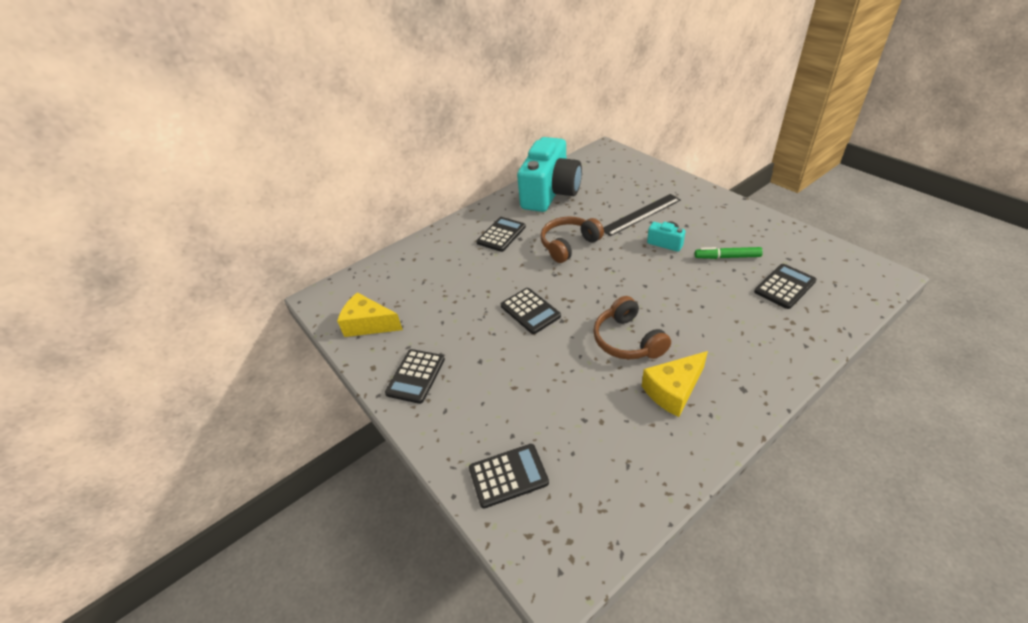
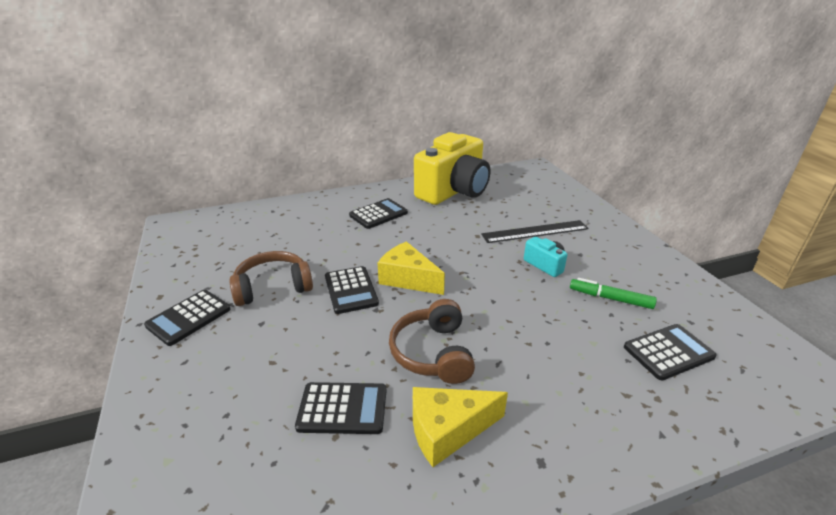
camera: 15 degrees right, 10 degrees down
yellow cheese [337,292,403,337] -> yellow cheese moved to [378,241,445,295]
black calculator [469,444,549,508] -> black calculator moved to [295,382,386,434]
turquoise camera [517,137,582,212] -> yellow camera [414,132,491,205]
brown headphones [541,216,604,263] -> brown headphones moved to [229,251,313,306]

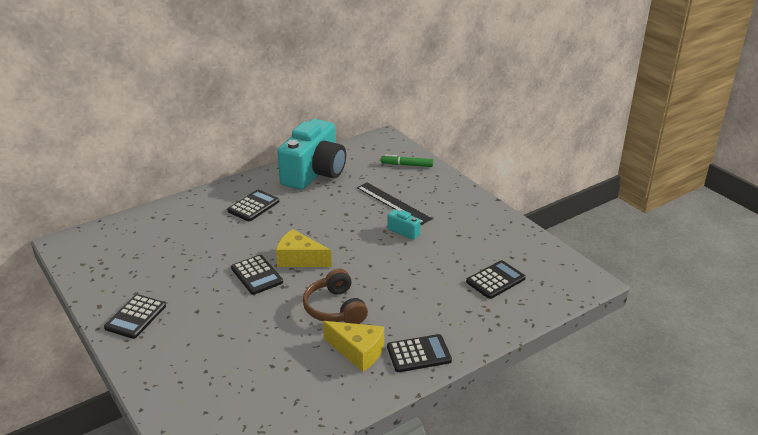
camera: 15 degrees left, 0 degrees up
brown headphones [229,251,313,306] -> none
black calculator [295,382,386,434] -> black calculator moved to [387,334,452,372]
yellow cheese [413,387,508,467] -> yellow cheese turned 120 degrees counterclockwise [323,321,384,372]
yellow camera [414,132,491,205] -> turquoise camera [277,119,346,190]
black ruler [481,220,589,243] -> black ruler turned 75 degrees clockwise [357,182,432,225]
green marker [570,278,657,309] -> green marker moved to [381,154,433,167]

